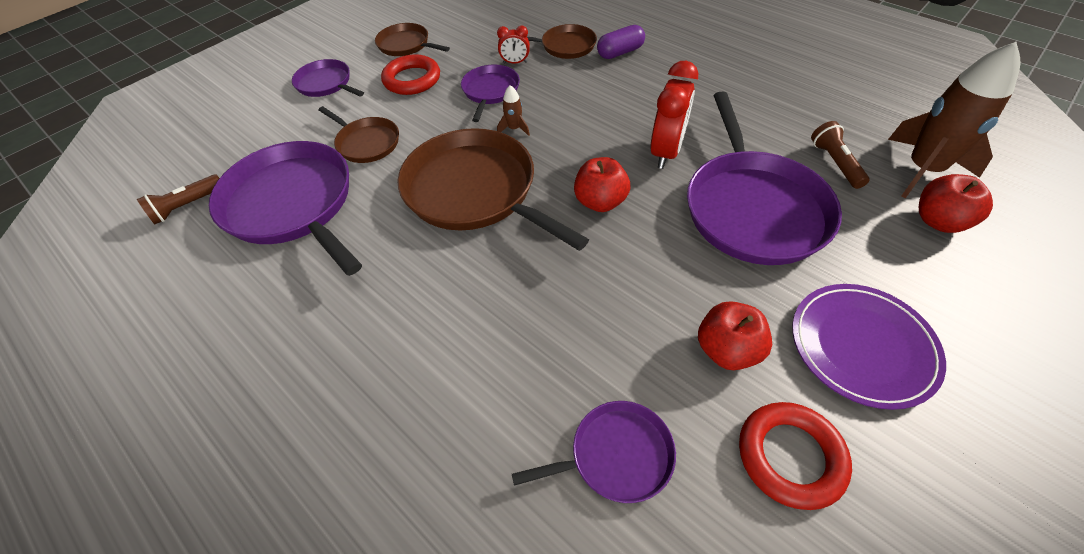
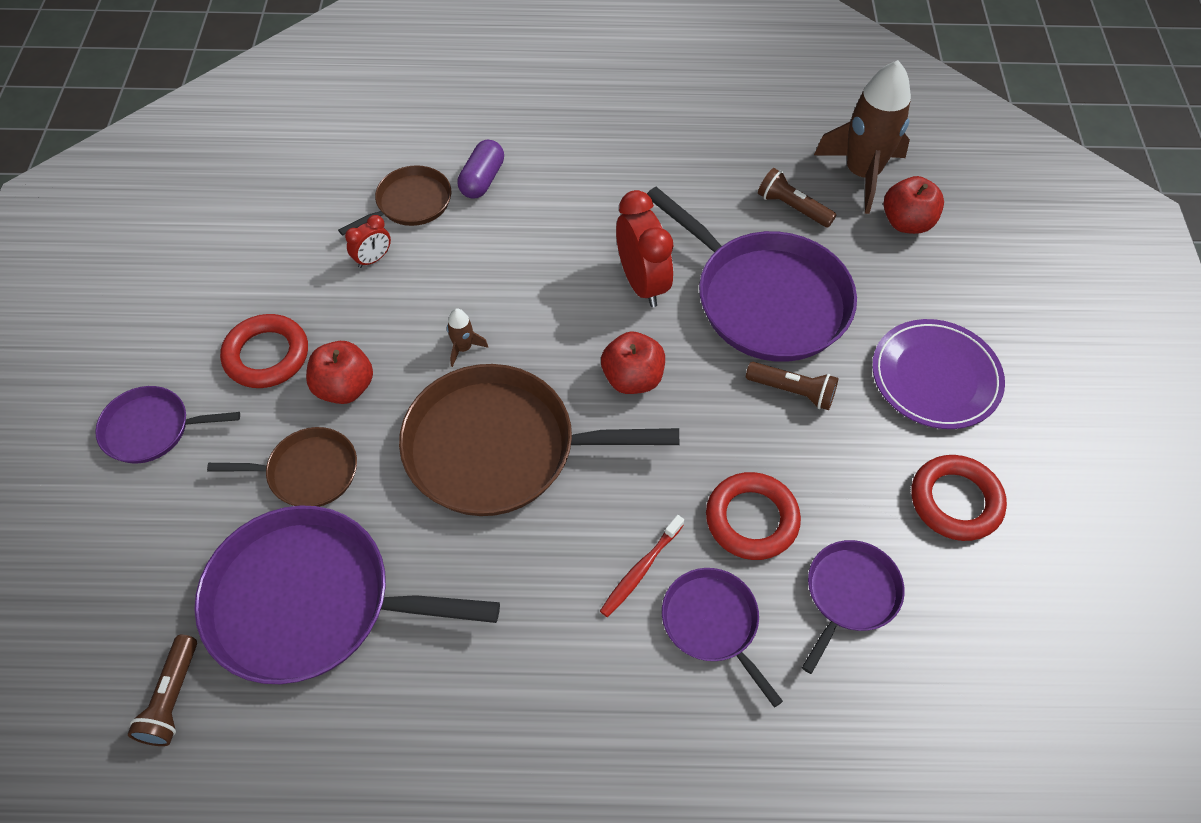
camera: 45 degrees left, 5 degrees up
brown pan [375,23,450,56] -> none
purple pan [461,65,520,122] -> purple pan moved to [662,568,783,707]
red apple [698,301,772,370] -> red apple moved to [306,341,373,404]
none -> red toothbrush [600,515,684,617]
none -> red ring [706,472,801,560]
none -> brown flashlight [746,362,839,410]

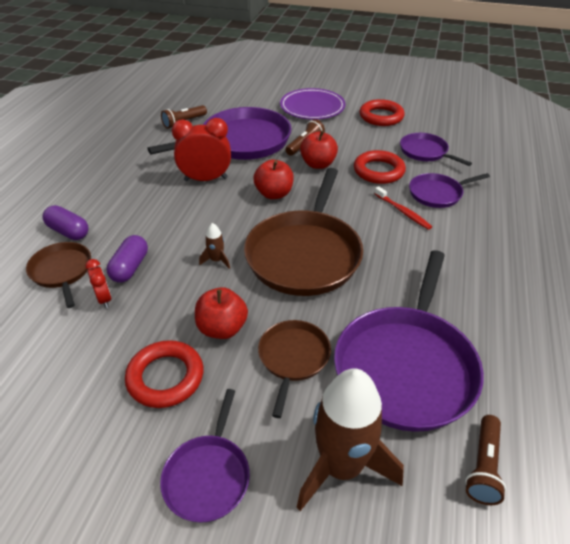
camera: 75 degrees left, 15 degrees down
brown flashlight [128,635,197,746] -> brown flashlight turned 90 degrees clockwise [465,415,506,505]
brown rocket [814,60,911,214] -> brown rocket moved to [297,368,404,511]
red apple [884,176,944,234] -> red apple moved to [300,131,338,169]
none -> purple capsule [107,235,148,282]

